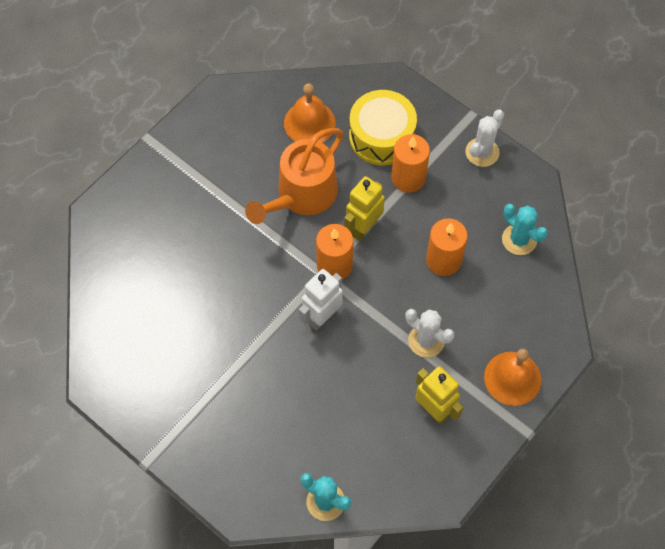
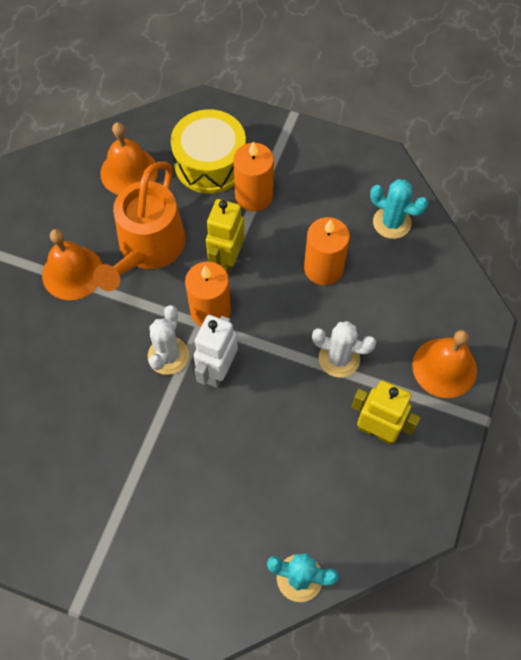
camera: 20 degrees left, 0 degrees up
white cactus [465,110,504,167] -> white cactus moved to [148,305,189,375]
none -> orange bell [42,229,102,300]

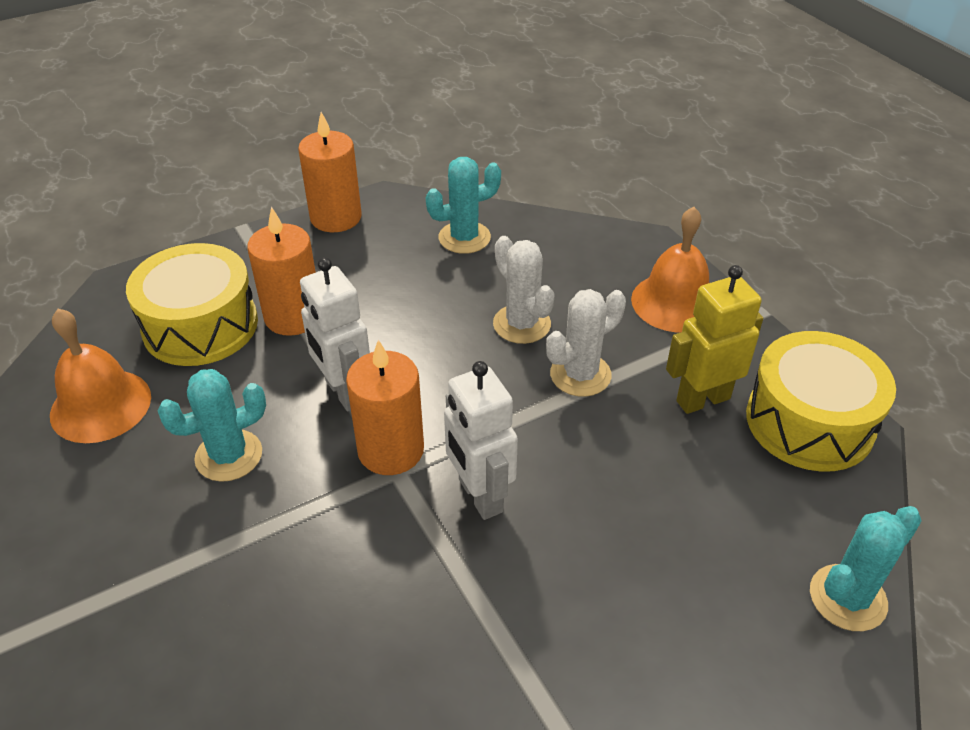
camera: 50 degrees left, 20 degrees down
orange bell [42,229,102,300] -> none
orange watering can [94,162,186,291] -> turquoise cactus [158,369,266,482]
white cactus [148,305,189,375] -> white cactus moved to [493,236,555,344]
yellow robot [206,199,245,276] -> white robot [300,257,370,412]
orange candle [304,217,350,285] -> orange candle moved to [298,112,362,232]
none -> yellow drum [746,331,896,472]

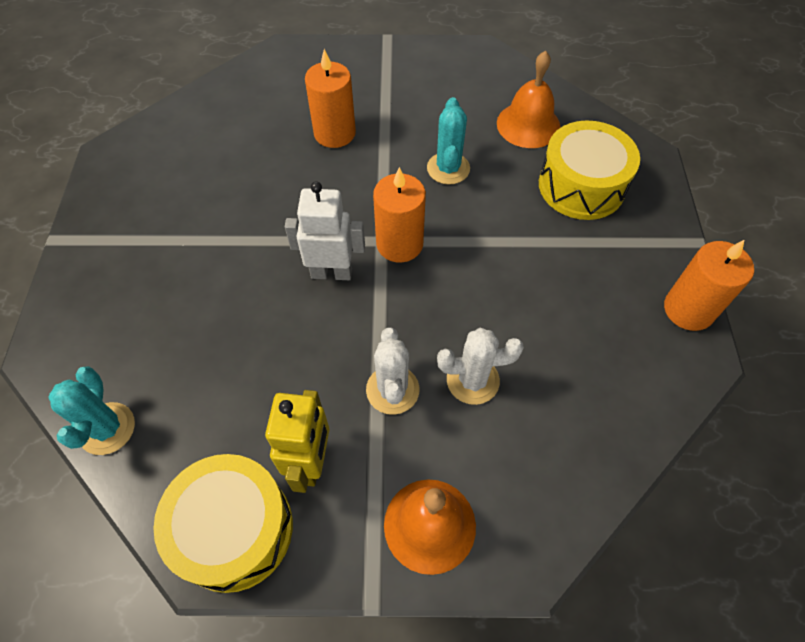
camera: 120 degrees right, 15 degrees up
orange candle [247,207,316,336] -> orange candle moved to [305,49,356,148]
white robot [300,257,370,412] -> none
turquoise cactus [426,157,501,254] -> none

